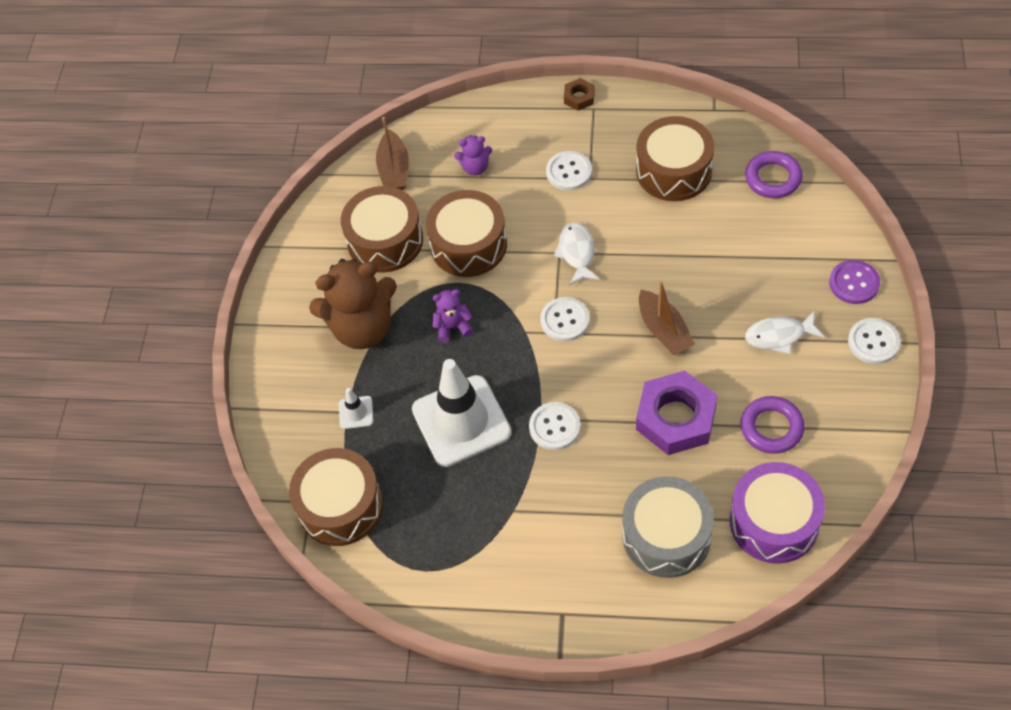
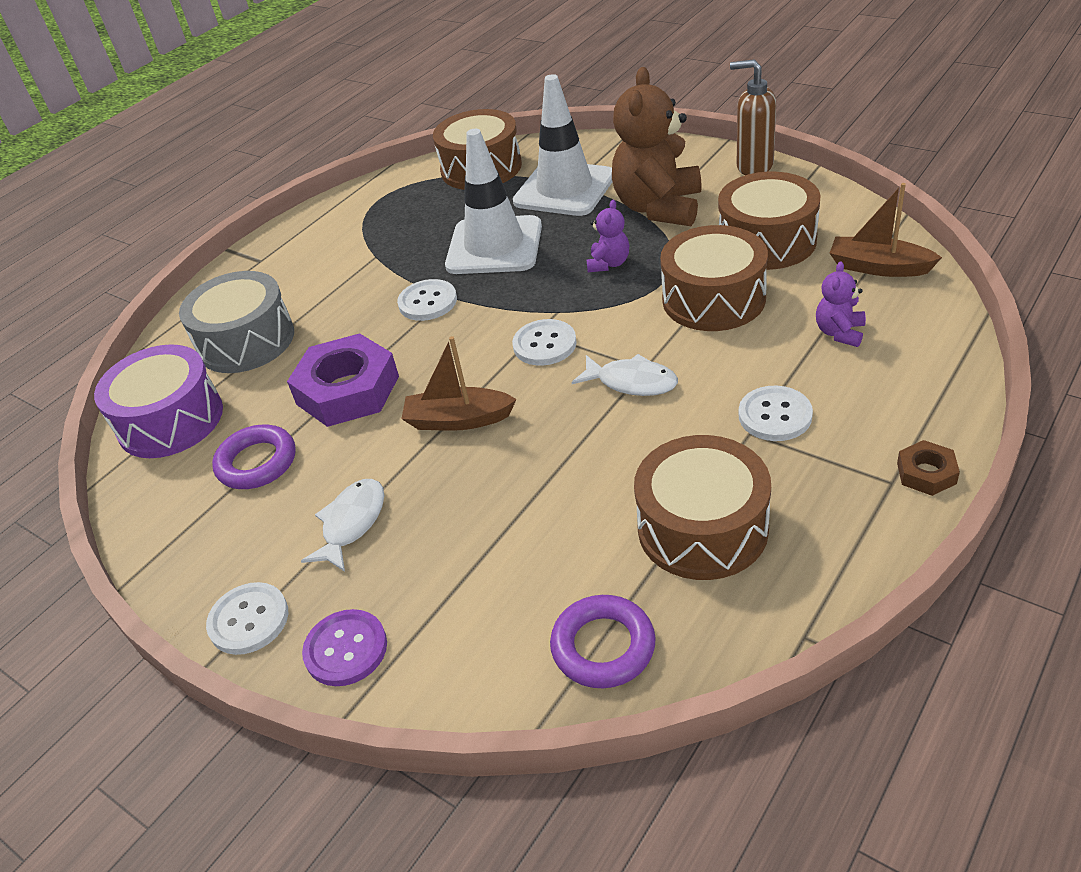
camera: 120 degrees right, 15 degrees down
white traffic cone [339,388,374,429] -> white traffic cone [513,74,613,216], size x2.39
none -> brown soap dispenser [730,59,776,175]

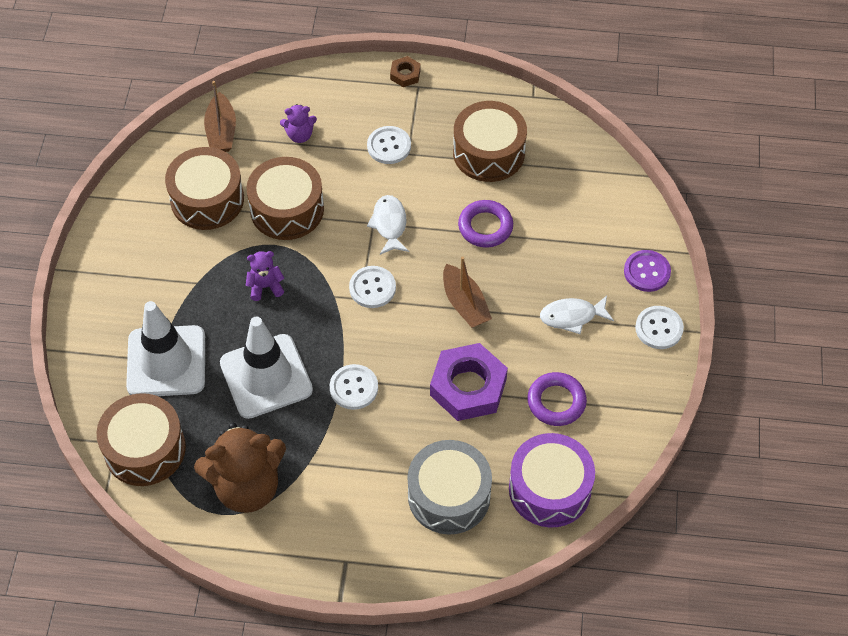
camera: 125 degrees left, 15 degrees up
purple ring [550,595,656,688] -> purple ring moved to [458,200,513,248]
brown teddy bear [612,67,702,226] -> brown teddy bear moved to [194,423,286,513]
brown soap dispenser [730,59,776,175] -> none

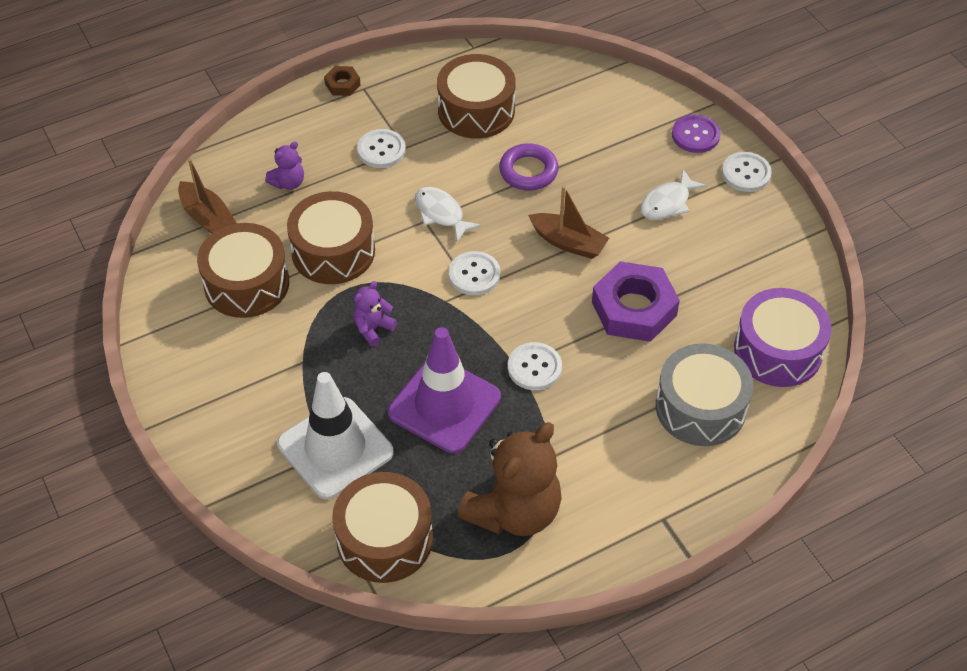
camera: 35 degrees left, 5 degrees down
white traffic cone [220,317,313,419] -> purple traffic cone [388,327,501,453]
purple ring [527,372,587,426] -> none

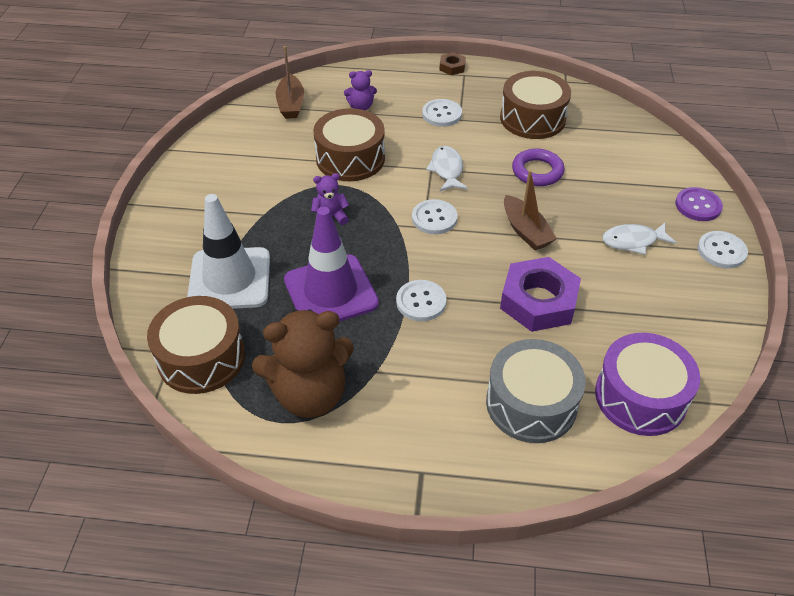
camera: 35 degrees right, 5 degrees down
brown drum [197,223,289,318] -> none

